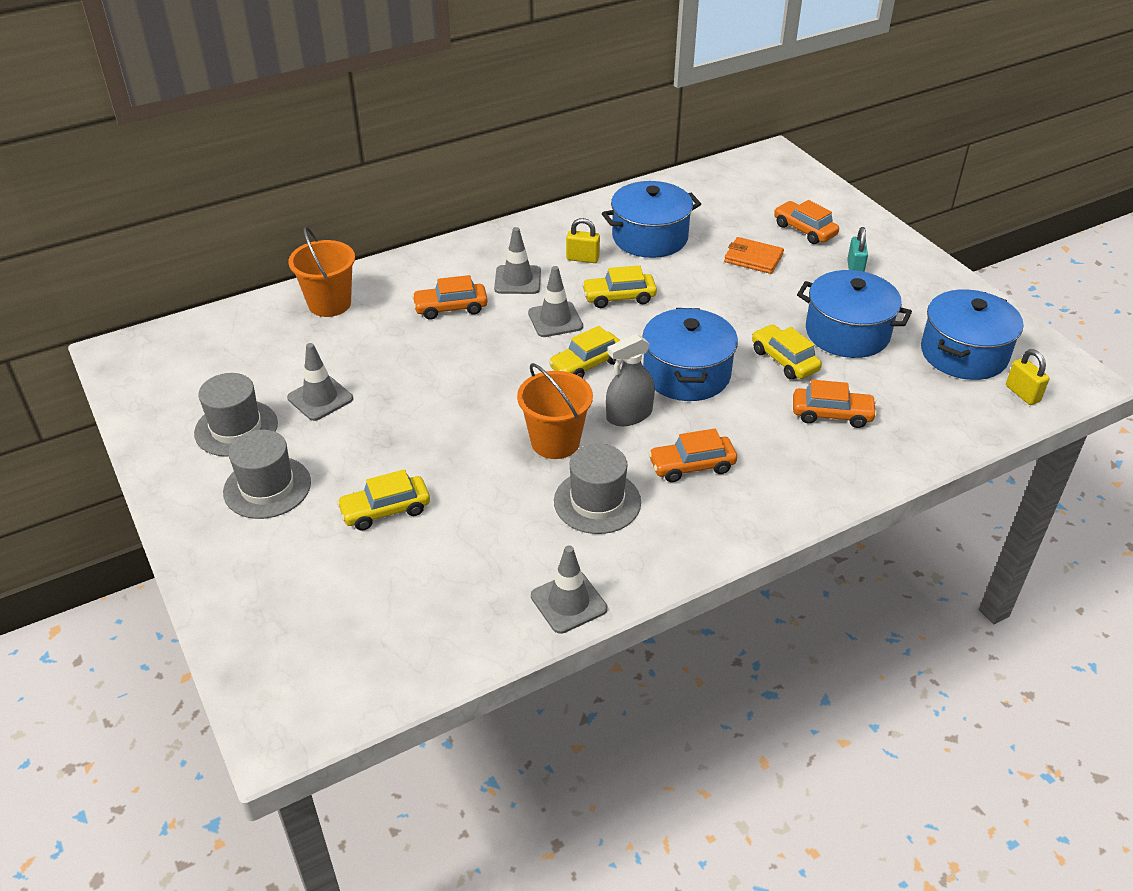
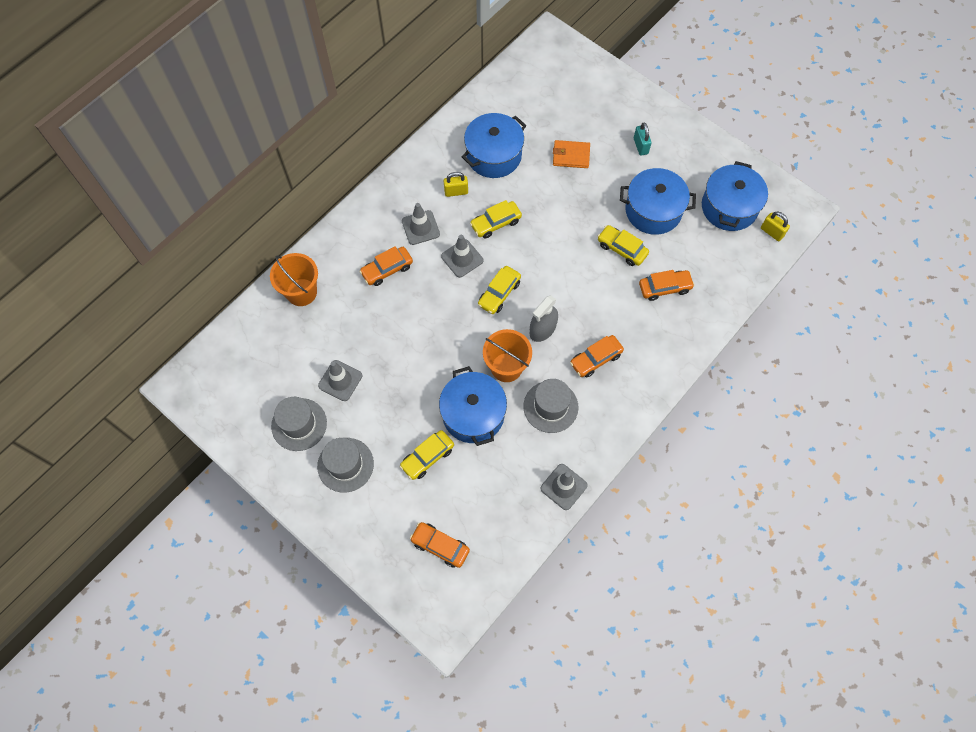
camera: 20 degrees left, 25 degrees up
blue pot [643,308,738,401] -> blue pot moved to [439,366,507,446]
orange car [774,200,839,244] -> orange car moved to [410,522,470,568]

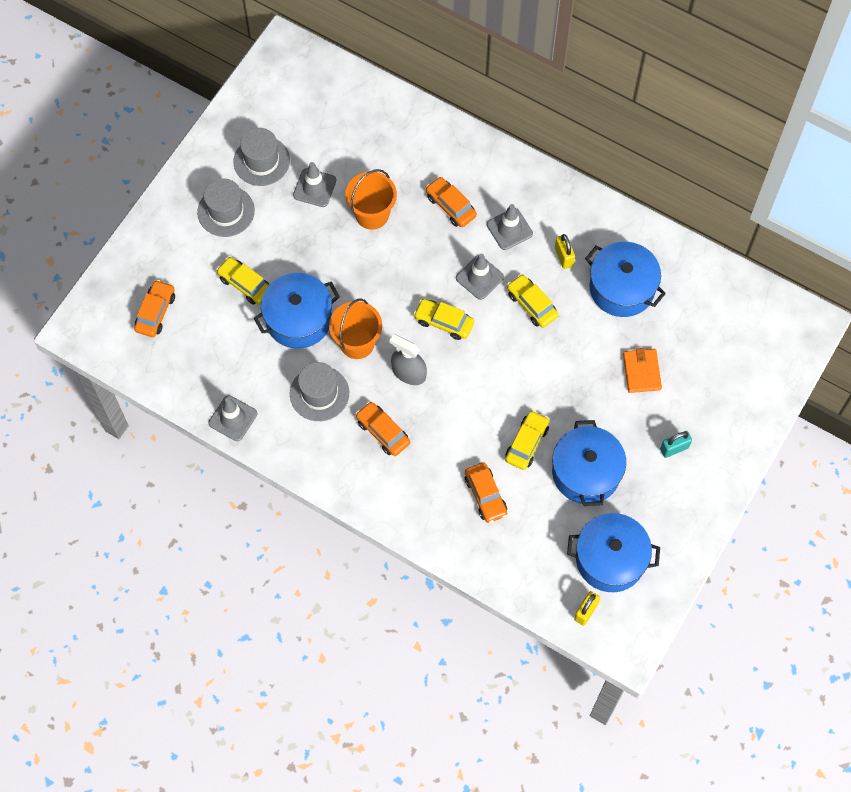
camera: 80 degrees right, 0 degrees up
orange bucket [270,253,318,306] -> orange bucket moved to [345,169,397,230]

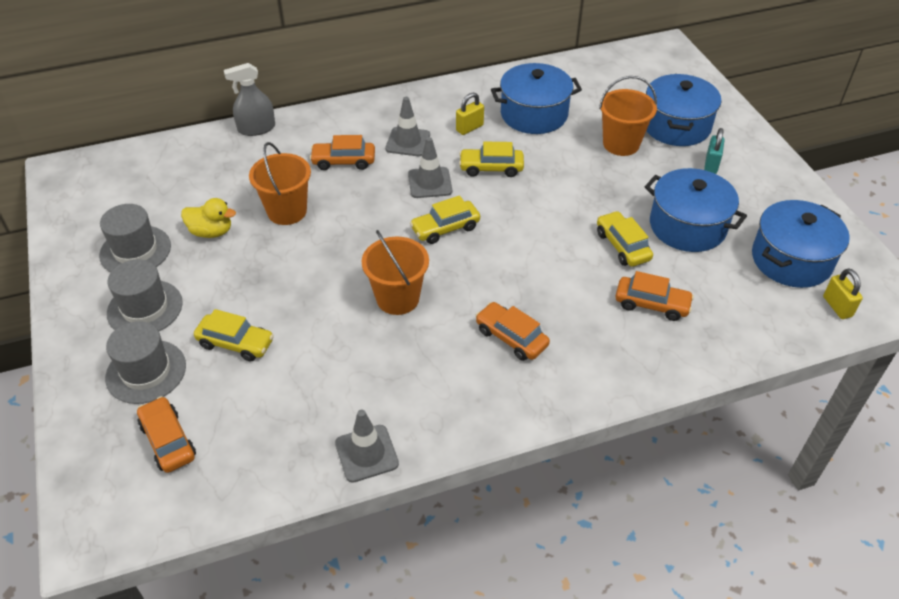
camera: 50 degrees left, 20 degrees down
yellow car [216,257,270,305] -> yellow car turned 150 degrees counterclockwise [194,309,274,361]
blue pot [254,273,340,349] -> blue pot moved to [646,74,721,146]
grey hat [290,362,349,421] -> grey hat moved to [105,321,186,404]
grey traffic cone [293,162,336,207] -> yellow duck [181,198,236,238]
orange car [356,402,410,456] -> orange car turned 45 degrees clockwise [475,302,550,361]
grey spray bottle [389,334,427,385] -> grey spray bottle moved to [224,63,275,136]
yellow padlock [555,234,575,269] -> yellow padlock turned 60 degrees counterclockwise [456,92,484,135]
orange wallet [623,348,662,393] -> orange bucket [599,76,657,156]

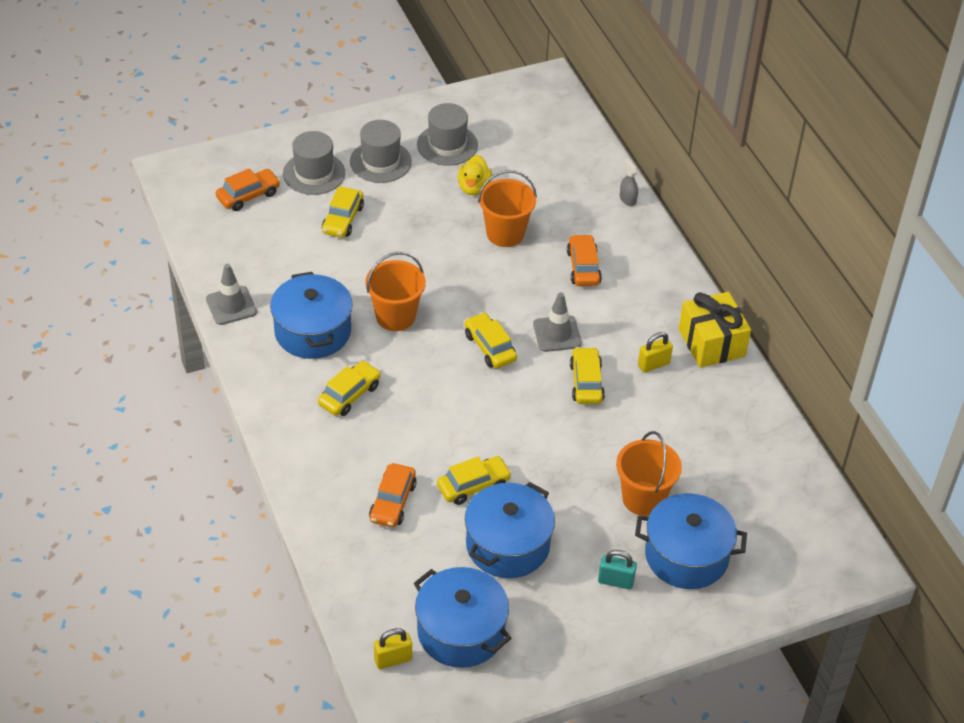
camera: 85 degrees right, 0 degrees up
grey spray bottle [224,63,275,136] -> grey spray bottle [620,158,638,206], size x0.60
grey traffic cone [385,97,430,156] -> none
yellow padlock [456,92,484,135] -> yellow padlock turned 75 degrees counterclockwise [638,332,673,373]
orange car [475,302,550,361] -> yellow car [318,361,381,416]
blue pot [491,63,582,134] -> blue pot moved to [270,272,353,359]
none -> yellow gift [679,292,751,368]

